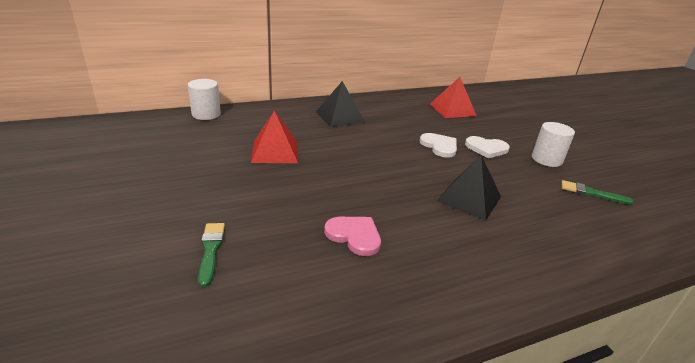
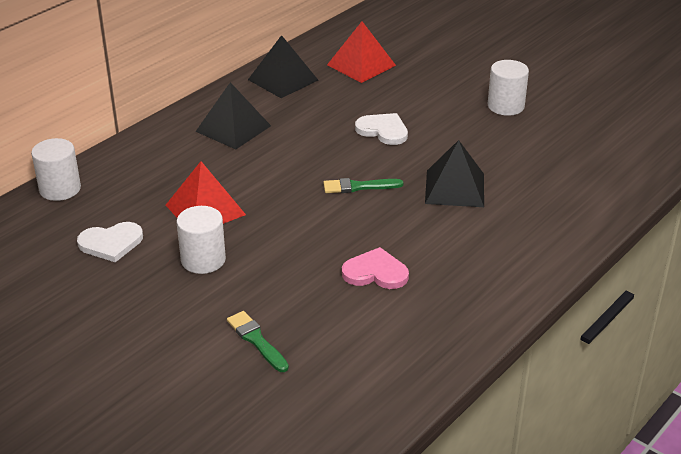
camera: 25 degrees left, 5 degrees up
white heart [465,136,510,159] -> white heart moved to [77,222,143,262]
green brush [561,180,634,205] -> green brush moved to [323,178,403,193]
none -> white cylinder [177,206,226,274]
none -> black pyramid [248,35,318,98]

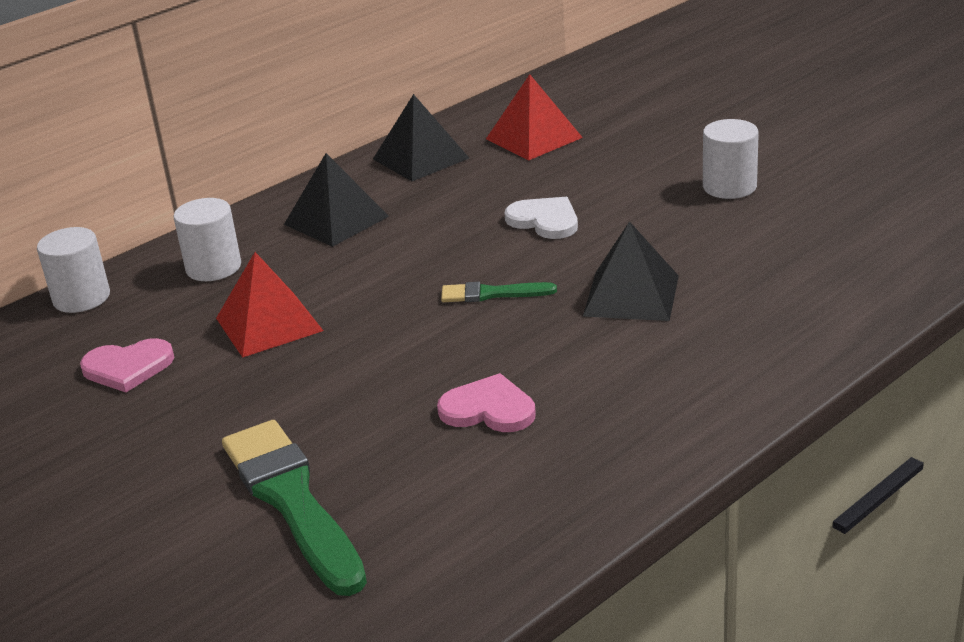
camera: 10 degrees right, 5 degrees down
white heart [77,222,143,262] -> pink heart [80,338,174,392]
white cylinder [177,206,226,274] -> white cylinder moved to [173,198,241,281]
green brush [227,311,289,372] -> green brush [222,420,367,596], size x1.99

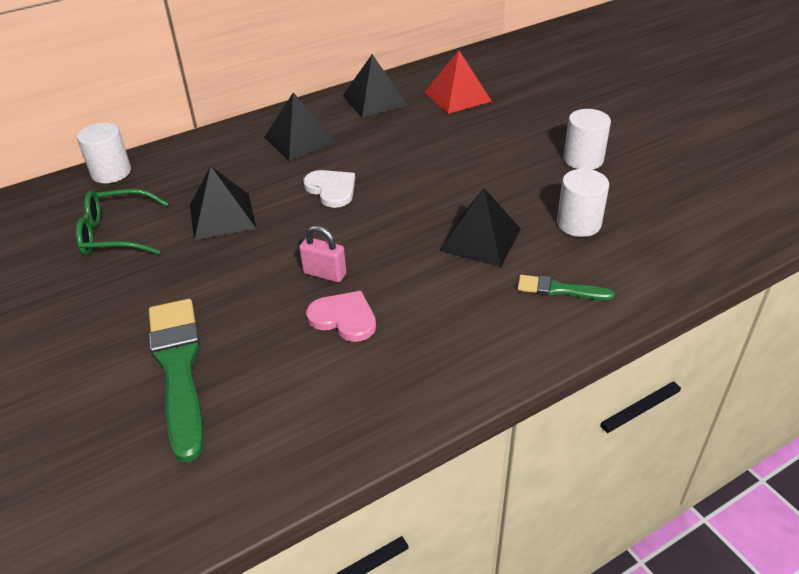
camera: 10 degrees right, 10 degrees up
pink heart [80,338,174,392] -> green glasses [76,189,169,255]
white cylinder [173,198,241,281] -> white cylinder moved to [557,169,609,237]
red pyramid [216,252,323,358] -> black pyramid [190,166,256,240]
green brush [441,282,557,302] -> green brush moved to [517,275,615,300]
white heart [504,197,578,239] -> white heart moved to [303,170,355,208]
none -> pink padlock [299,225,346,282]

